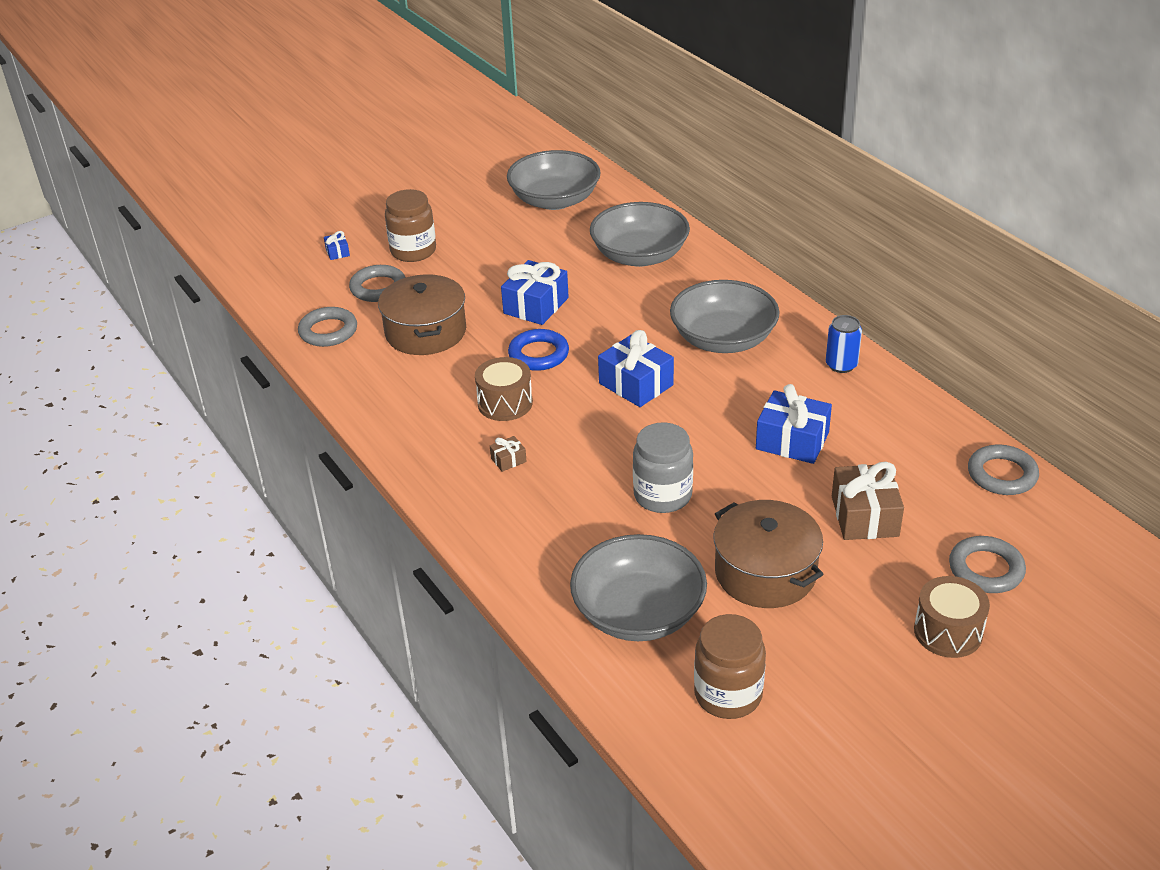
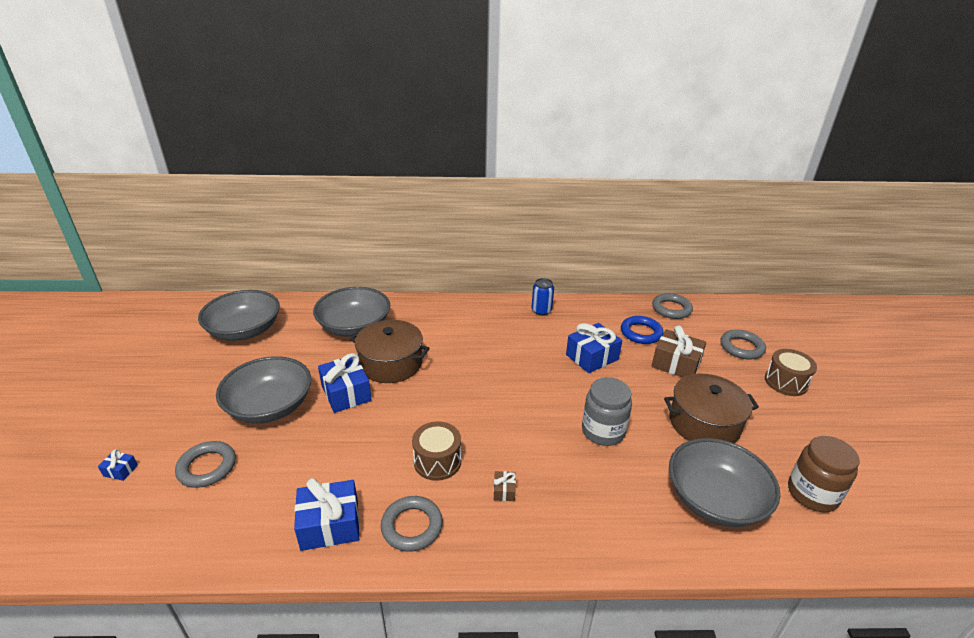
camera: 60 degrees left, 5 degrees down
grey ring [298,307,357,347] -> grey ring moved to [381,496,443,552]
brown pot [378,274,466,355] -> brown pot moved to [350,320,430,383]
brown jar [385,189,436,262] -> none
blue ring [508,329,569,371] -> blue ring moved to [621,316,664,344]
blue gift [598,330,674,407] -> blue gift moved to [294,478,359,551]
grey bowl [670,280,780,353] -> grey bowl moved to [216,356,311,424]

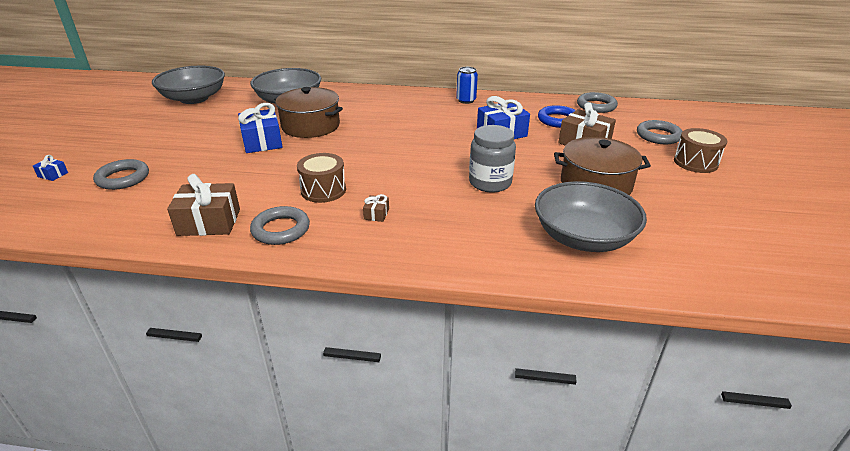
camera: 10 degrees right, 0 degrees up
grey bowl [216,356,311,424] -> none
blue gift [294,478,359,551] -> brown gift [167,174,240,236]
brown jar [788,436,860,512] -> none

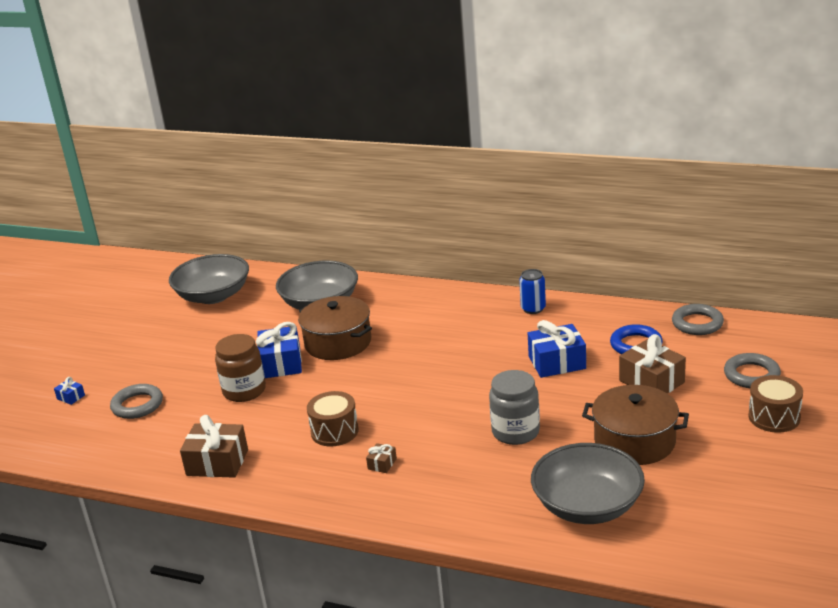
camera: 15 degrees right, 5 degrees down
grey ring [250,206,310,245] -> none
none -> brown jar [215,334,266,402]

